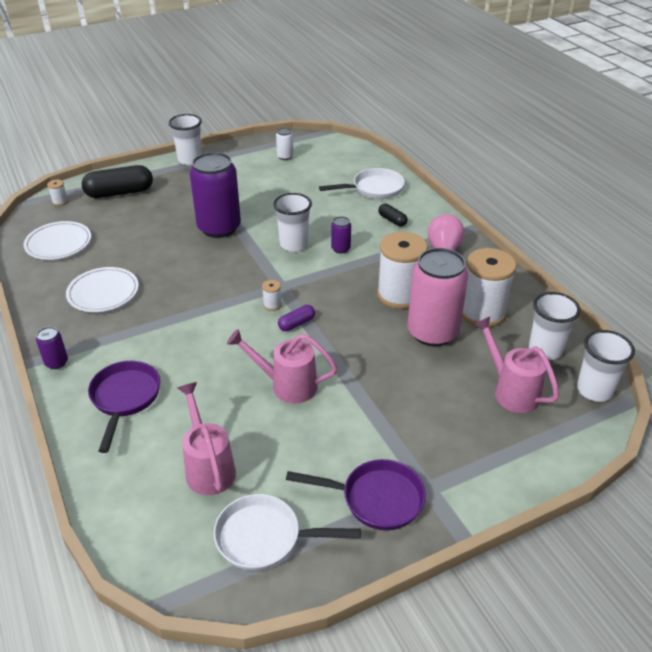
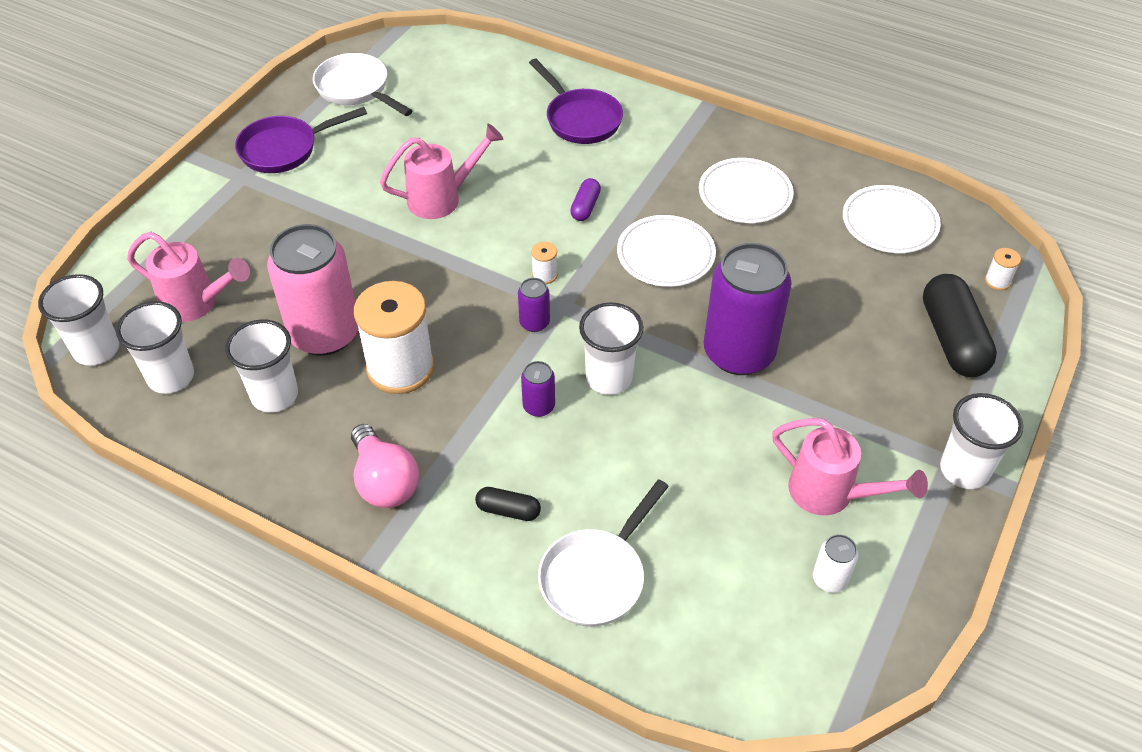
camera: 145 degrees right, 10 degrees up
purple can [36,327,68,369] -> purple can moved to [518,278,550,332]
black capsule [82,165,153,198] -> black capsule turned 45 degrees counterclockwise [923,274,997,377]
pink watering can [177,382,236,495] -> pink watering can moved to [772,418,928,515]
white pan [213,494,361,571] -> white pan turned 105 degrees counterclockwise [313,53,412,116]
purple capsule [278,305,315,331] -> purple capsule moved to [570,178,601,221]
white spool [462,248,517,327] -> white cup [225,320,298,413]
none -> white plate [617,215,716,287]

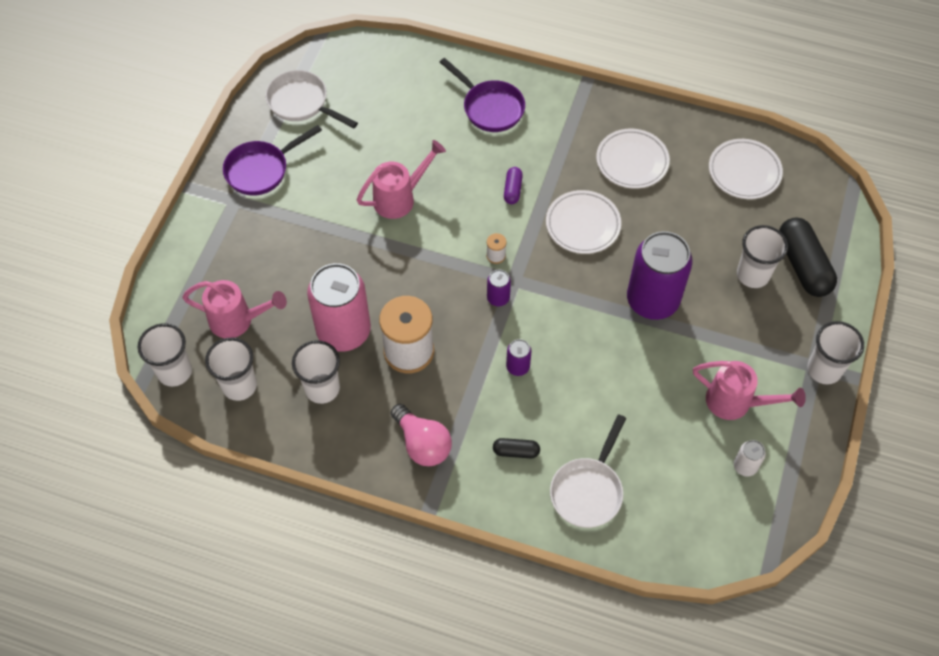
camera: 10 degrees left, 10 degrees up
white cup [579,302,644,395] -> white cup moved to [737,225,788,288]
white spool [985,248,1021,290] -> none

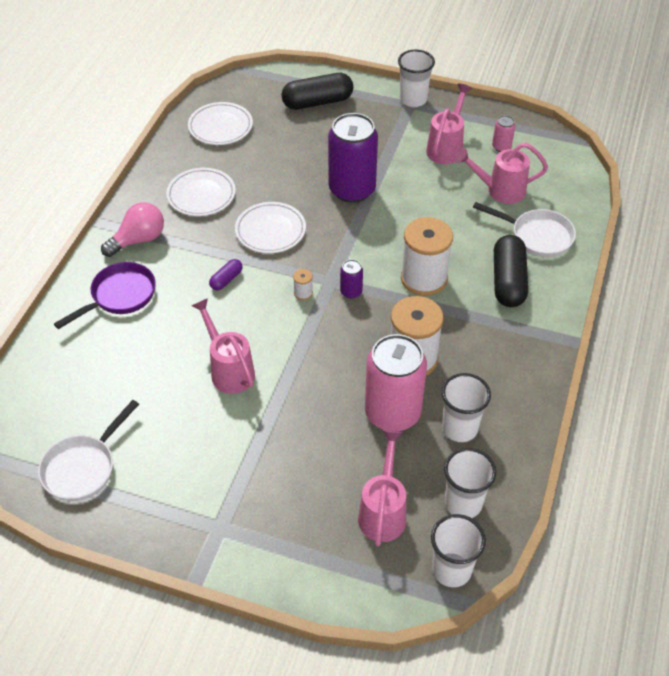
camera: 90 degrees left, 10 degrees down
purple pan [223,125,322,196] -> none
pink light bulb [391,404,452,466] -> pink light bulb moved to [101,202,164,257]
black capsule [493,438,540,458] -> black capsule [494,235,528,307], size x2.03
purple capsule [504,167,523,204] -> purple capsule turned 60 degrees counterclockwise [209,259,243,291]
purple can [506,339,532,376] -> white spool [401,217,453,296]
white can [734,440,766,477] -> pink can [492,115,515,152]
white cup [737,225,788,288] -> none
none -> pink watering can [455,142,548,204]

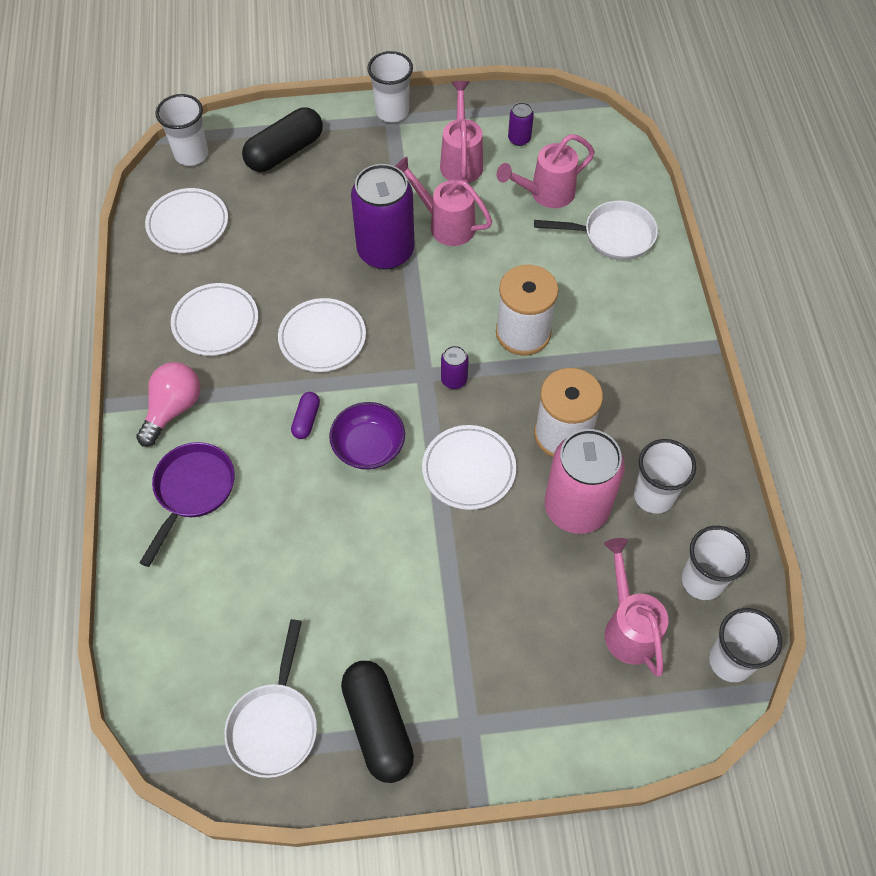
camera: 25 degrees left, 10 degrees up
pink watering can [192,298,255,394] -> pink watering can moved to [395,157,492,246]
white spool [293,269,313,300] -> none
pink can [492,115,515,152] -> purple can [508,102,534,146]
black capsule [494,235,528,307] -> black capsule moved to [341,661,414,783]
none -> white cup [156,94,208,166]
none -> purple bowl [329,402,405,470]
none -> white plate [422,425,516,510]

